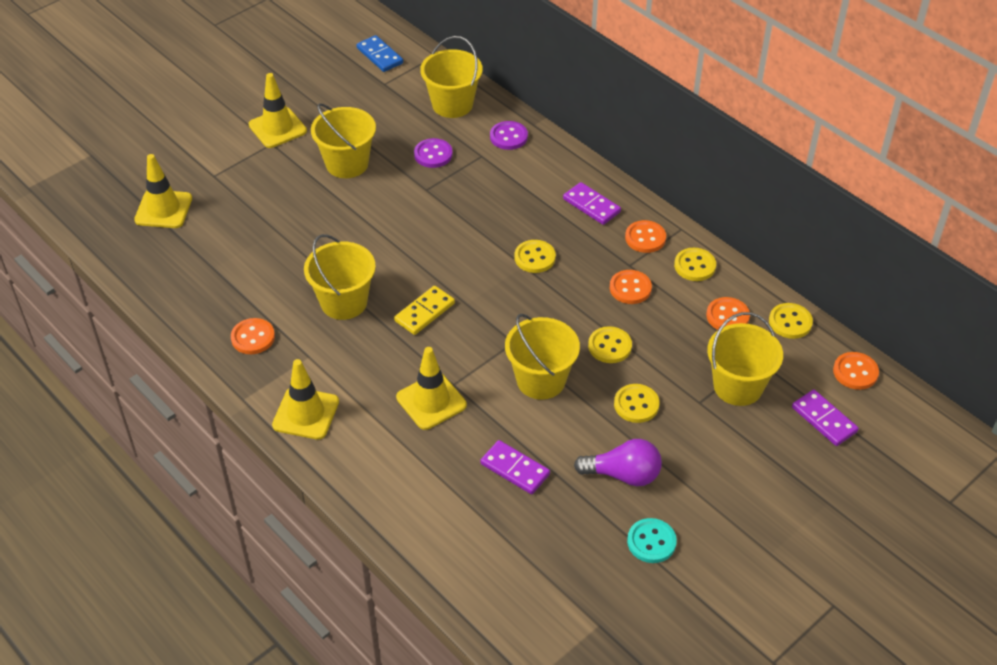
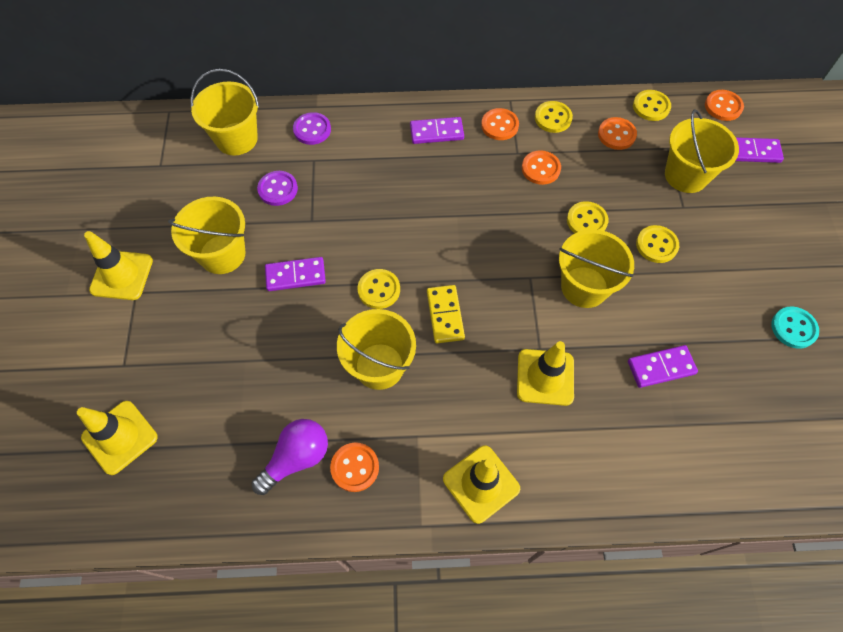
camera: 50 degrees left, 15 degrees up
blue domino [356,35,403,72] -> none
yellow button [515,240,556,273] -> yellow button moved to [357,269,400,309]
purple light bulb [574,439,662,486] -> purple light bulb moved to [252,419,328,495]
none -> purple domino [265,257,326,291]

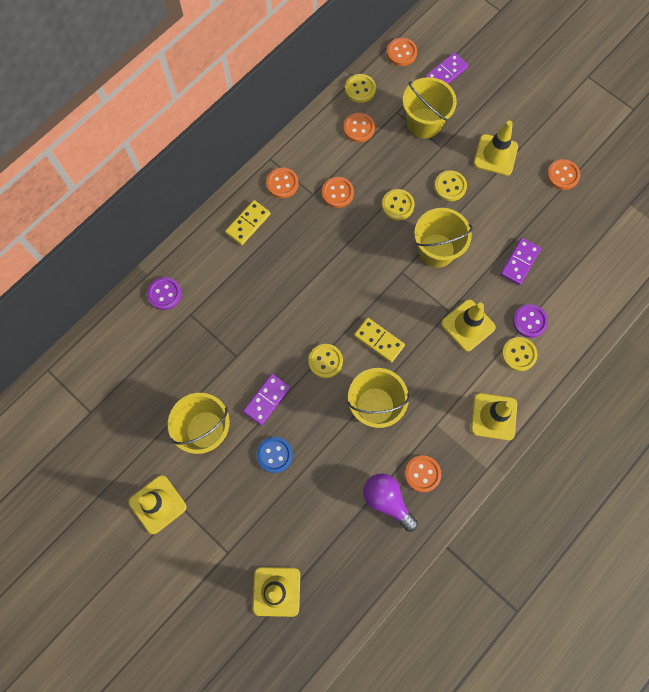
camera: 45 degrees left, 10 degrees up
yellow bucket [190,69,259,155] -> none
purple light bulb [252,419,328,495] -> purple light bulb turned 45 degrees counterclockwise [363,473,418,532]
purple button [257,171,298,206] -> purple button moved to [513,304,548,338]
purple domino [410,117,464,144] -> yellow domino [225,200,271,245]
yellow button [535,101,573,133] -> yellow button moved to [502,337,538,371]
turquoise button [771,307,819,349] -> orange button [547,159,580,190]
none -> blue button [257,437,293,473]
none -> yellow traffic cone [474,120,518,176]

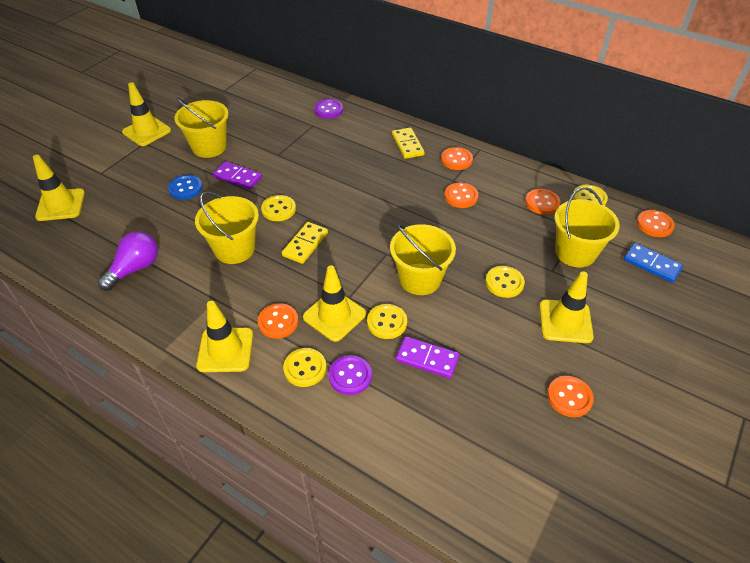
camera: 80 degrees right, 25 degrees down
yellow domino [225,200,271,245] -> yellow domino turned 45 degrees clockwise [392,127,425,159]
yellow button [382,189,415,220] -> yellow button moved to [367,304,407,339]
orange button [405,455,441,492] -> orange button moved to [258,303,299,339]
purple domino [425,52,469,84] -> blue domino [624,243,683,283]

